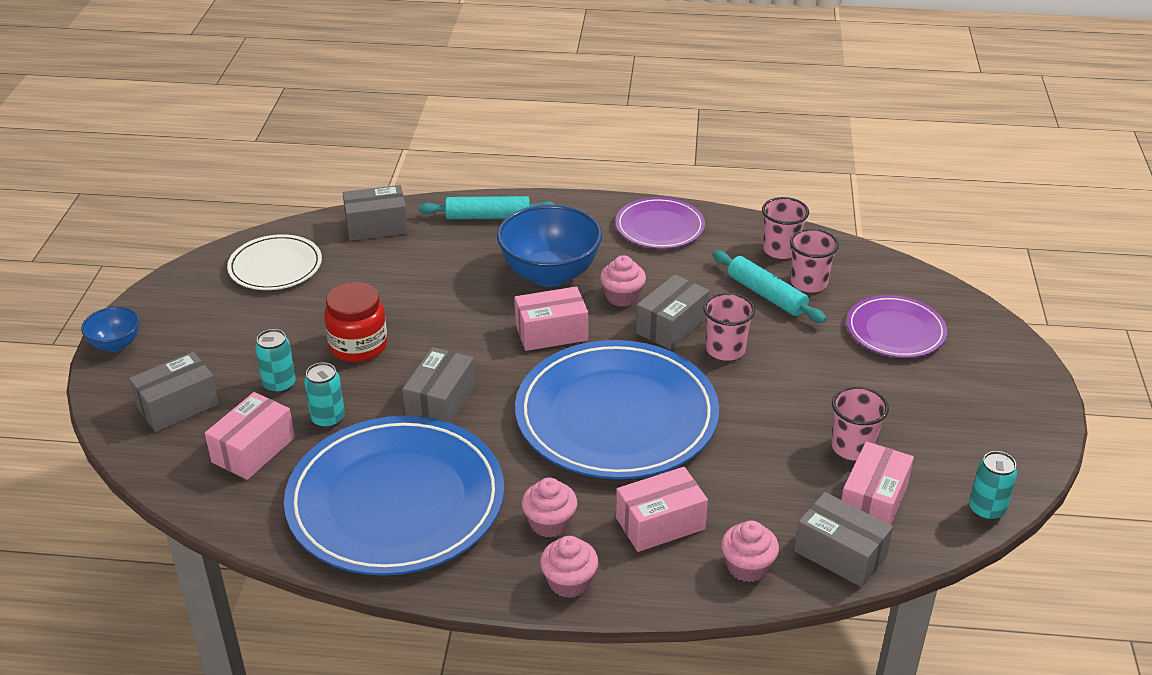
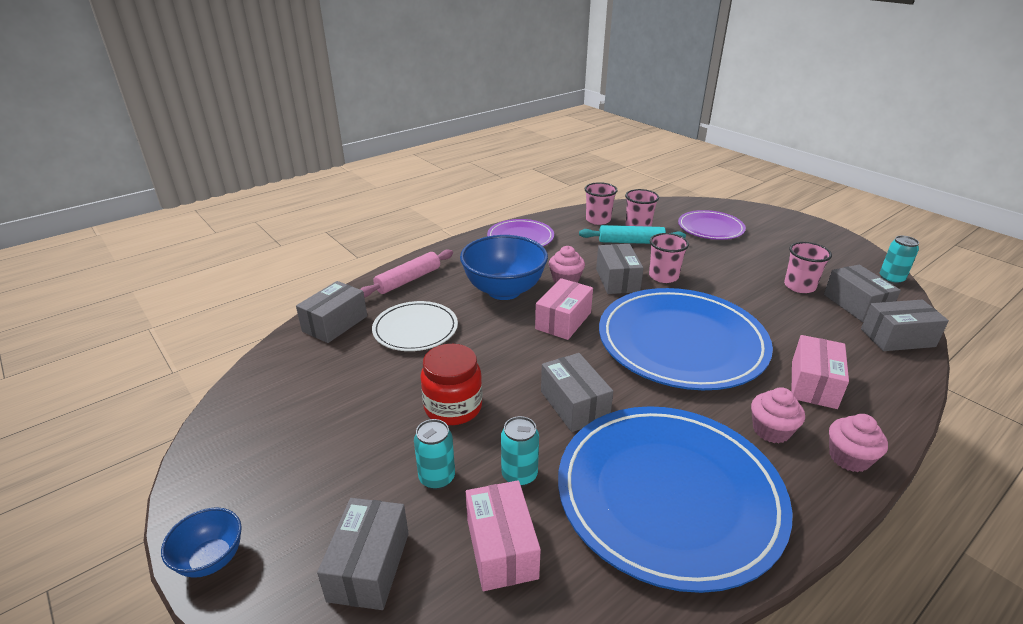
camera: 45 degrees left, 5 degrees down
white plate [227,234,322,290] -> white plate moved to [372,301,458,351]
turquoise rolling pin [419,196,557,219] -> pink rolling pin [360,250,453,297]
pink cupcake [721,520,779,582] -> none
pink box [841,441,914,525] -> grey box [824,265,901,322]

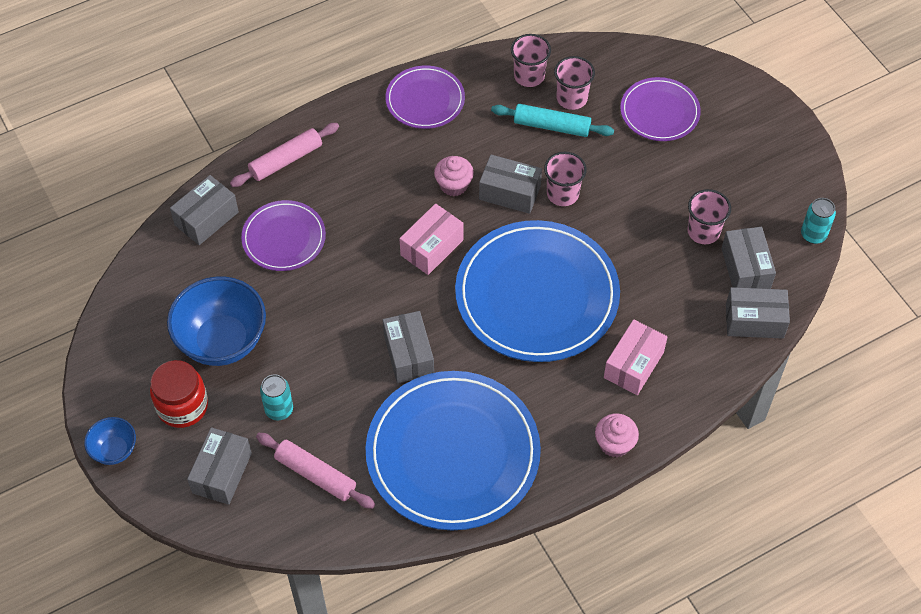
camera: 10 degrees right, 25 degrees up
white plate [372,301,458,351] -> purple plate [241,200,326,271]
red jar [420,344,482,425] -> red jar moved to [150,360,208,428]
blue bowl [460,235,548,300] -> blue bowl moved to [167,276,266,366]
pink box [466,480,541,591] -> pink rolling pin [256,433,375,509]
turquoise can [501,416,539,487] -> none
grey box [596,244,644,294] -> grey box turned 75 degrees counterclockwise [479,155,542,214]
pink cupcake [751,387,805,443] -> none

